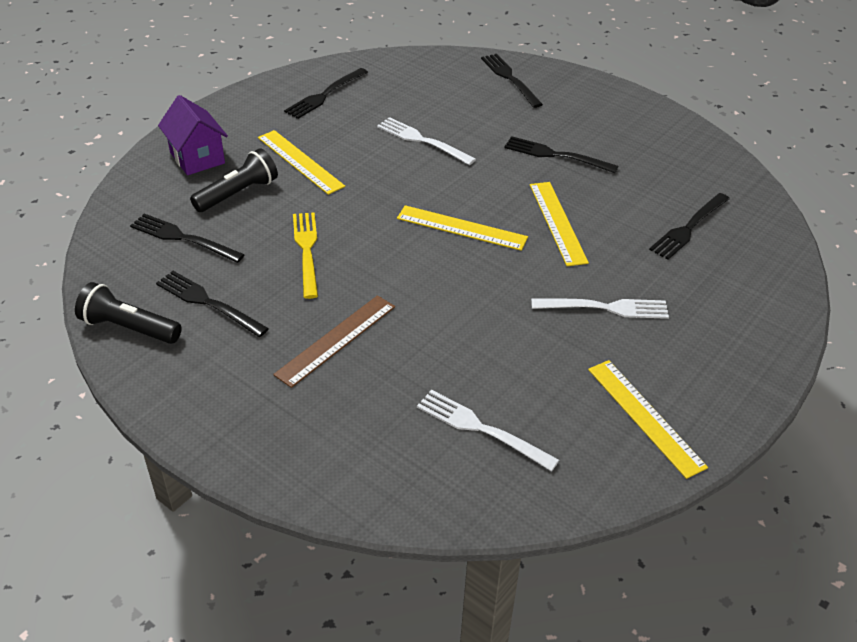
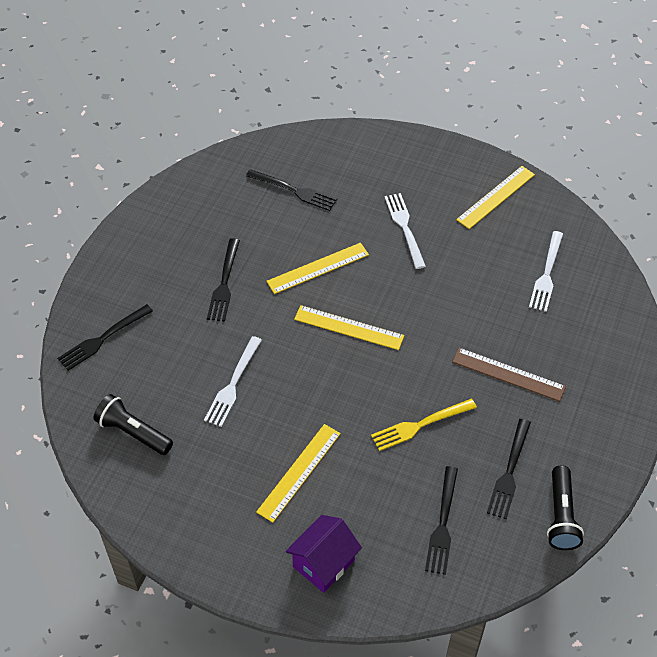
camera: 105 degrees left, 10 degrees up
black flashlight [190,148,278,212] -> black flashlight moved to [94,394,173,455]
black fork [284,68,368,119] -> none
yellow ruler [397,205,528,251] -> yellow ruler turned 75 degrees counterclockwise [294,305,404,350]

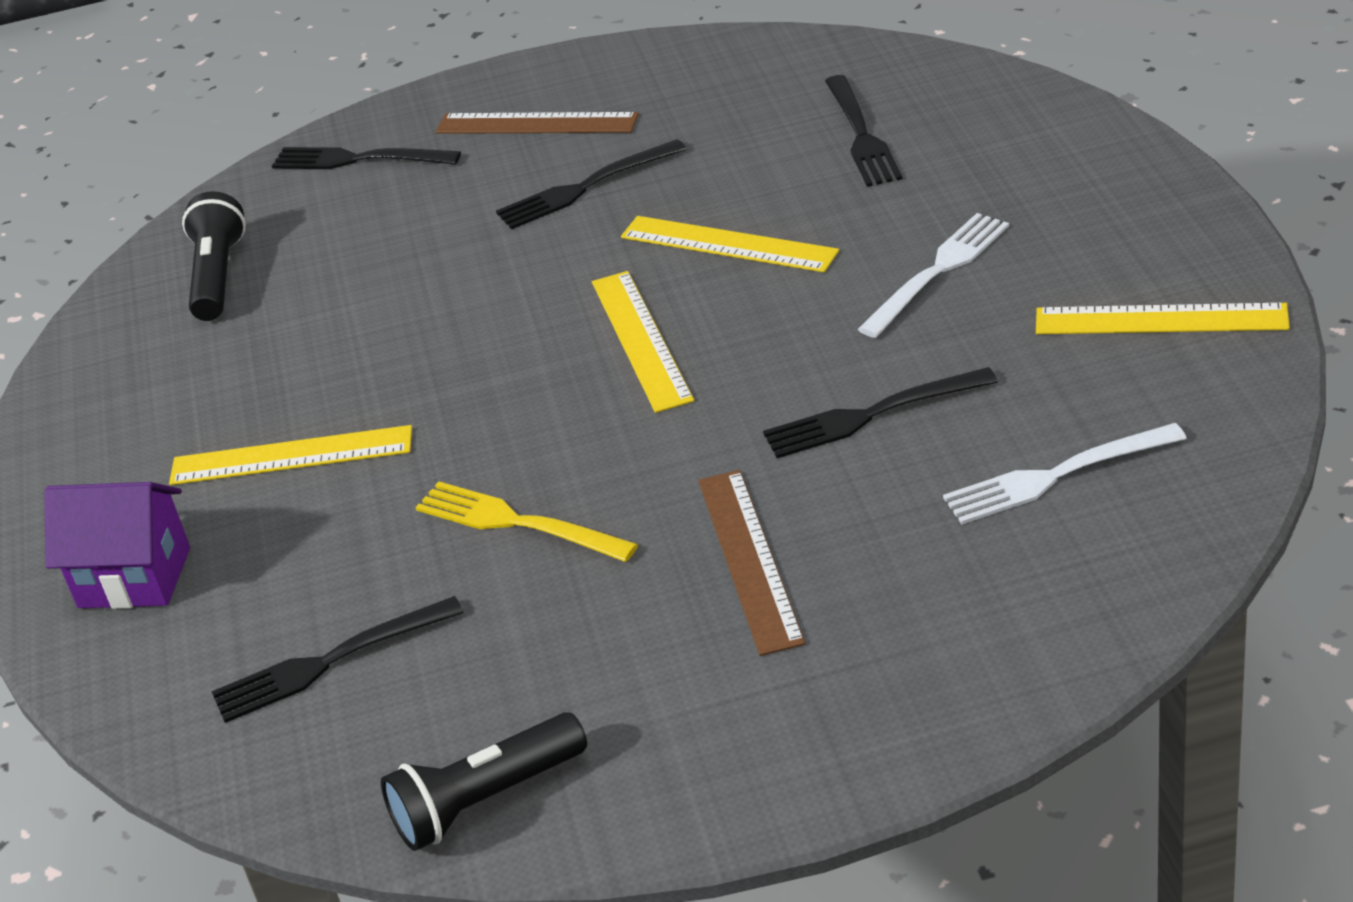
camera: 60 degrees right, 15 degrees down
white fork [204,336,262,427] -> none
black fork [487,419,531,519] -> black fork moved to [763,367,998,458]
none -> brown ruler [436,112,639,134]

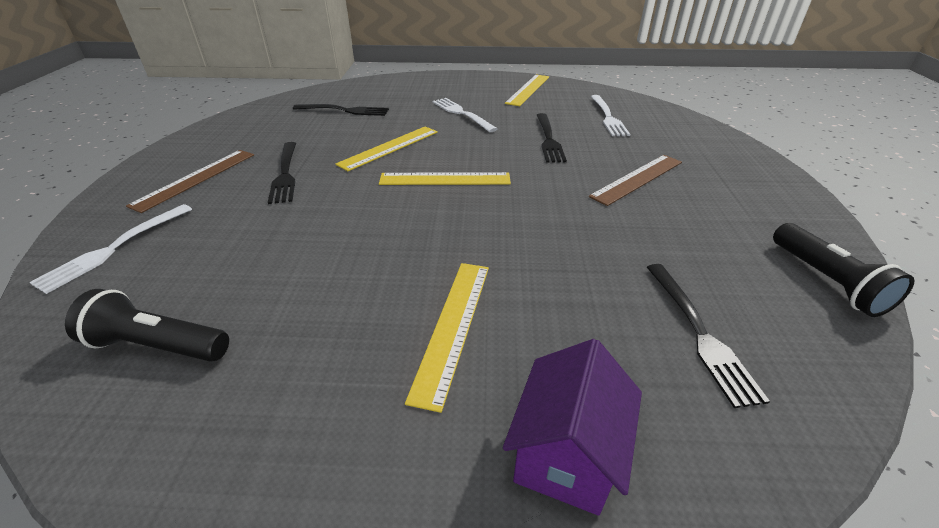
camera: 80 degrees left, 0 degrees up
black fork [272,147,461,169] -> white fork [29,204,192,294]
yellow fork [415,482,638,562] -> none
brown ruler [698,470,805,656] -> brown ruler turned 45 degrees counterclockwise [589,155,682,206]

